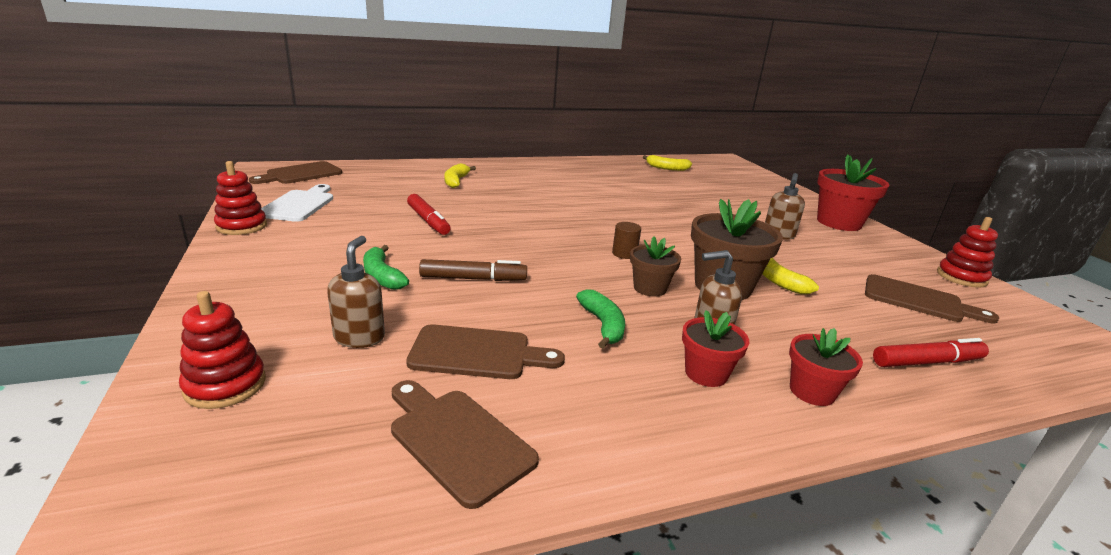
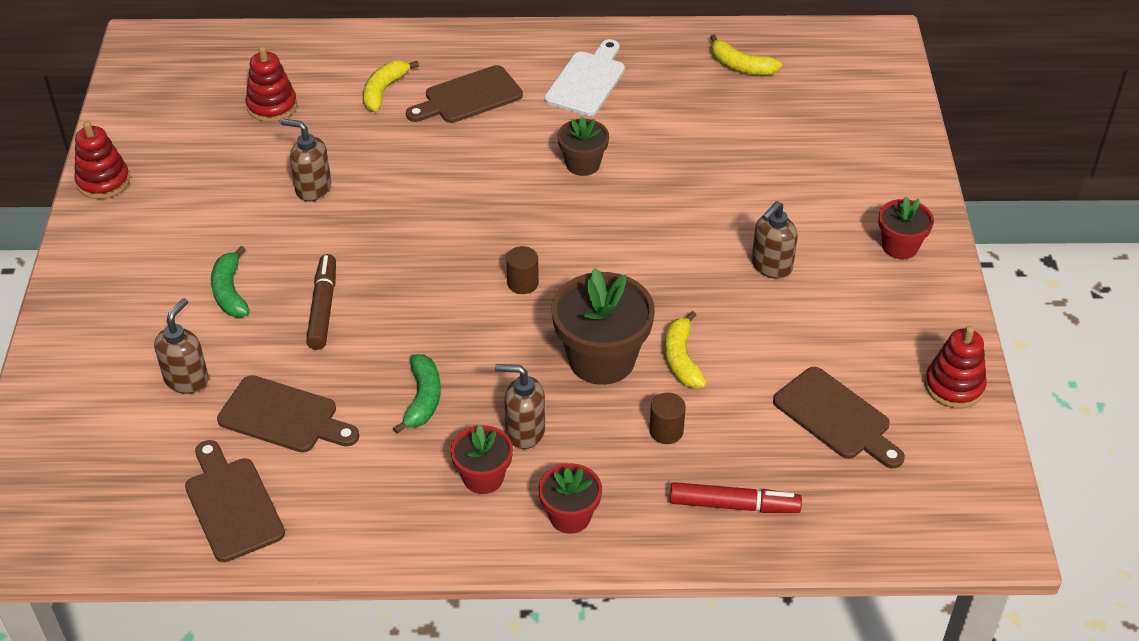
camera: 20 degrees right, 20 degrees up
red stacking toy [179,291,266,409] -> red stacking toy moved to [245,46,297,122]
brown cutting board [249,161,342,184] -> brown cutting board moved to [406,65,523,123]
white cutting board [261,184,333,222] -> white cutting board moved to [544,39,625,116]
red marker [407,194,451,235] -> brown soap dispenser [281,119,331,202]
brown marker [419,259,527,281] -> brown marker turned 105 degrees counterclockwise [306,254,336,350]
brown flower pot [630,236,681,297] -> brown flower pot moved to [557,117,609,176]
red flower pot [817,154,890,231] -> red flower pot [878,197,934,259], size x0.57
none -> brown cylinder [649,393,686,444]

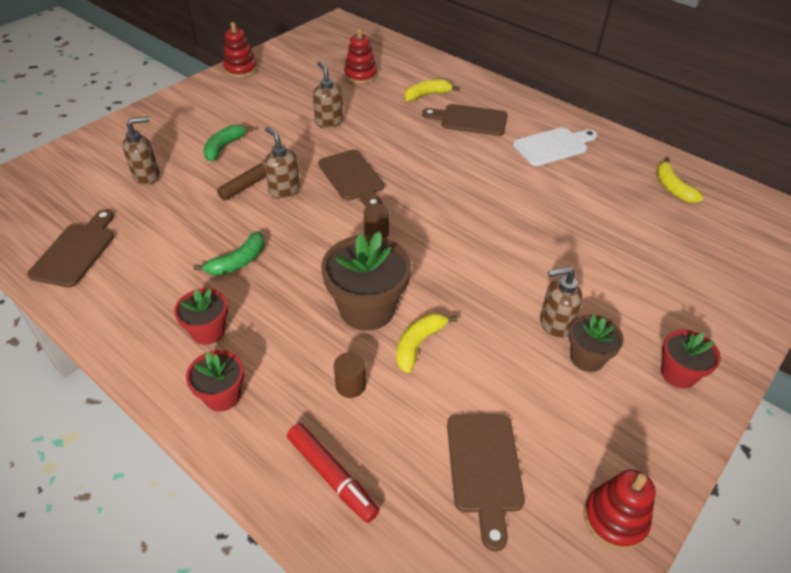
camera: 40 degrees right, 0 degrees up
brown cutting board [217,375,359,453] -> brown cutting board moved to [318,150,384,207]
brown soap dispenser [495,364,545,449] -> brown soap dispenser moved to [264,127,300,199]
brown flower pot [557,117,609,176] -> brown flower pot moved to [569,314,624,372]

